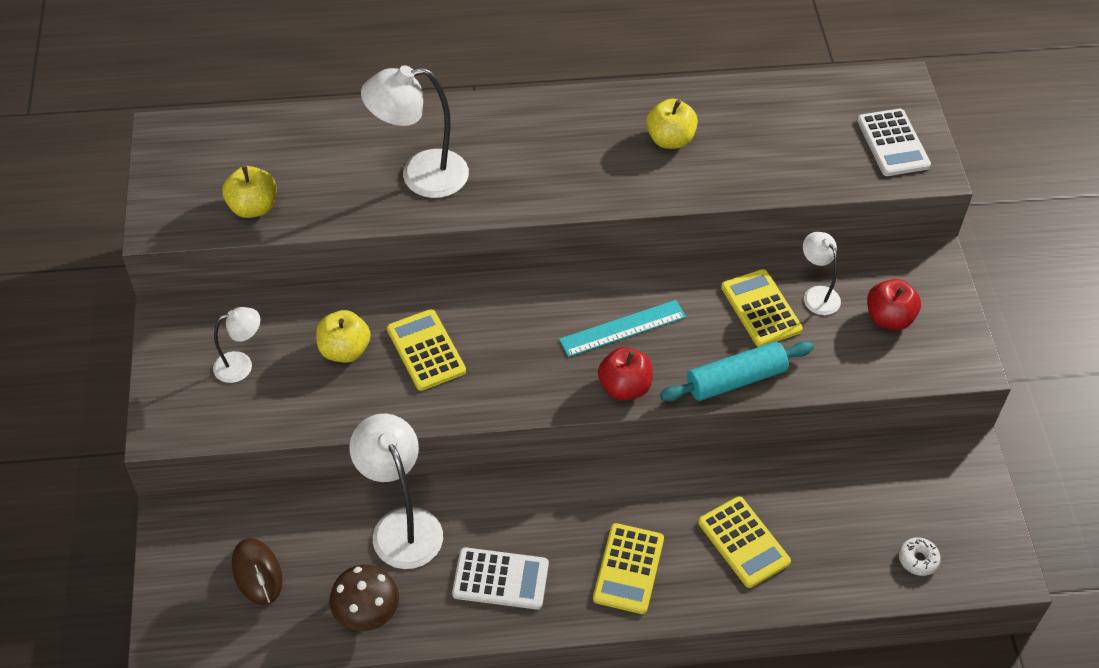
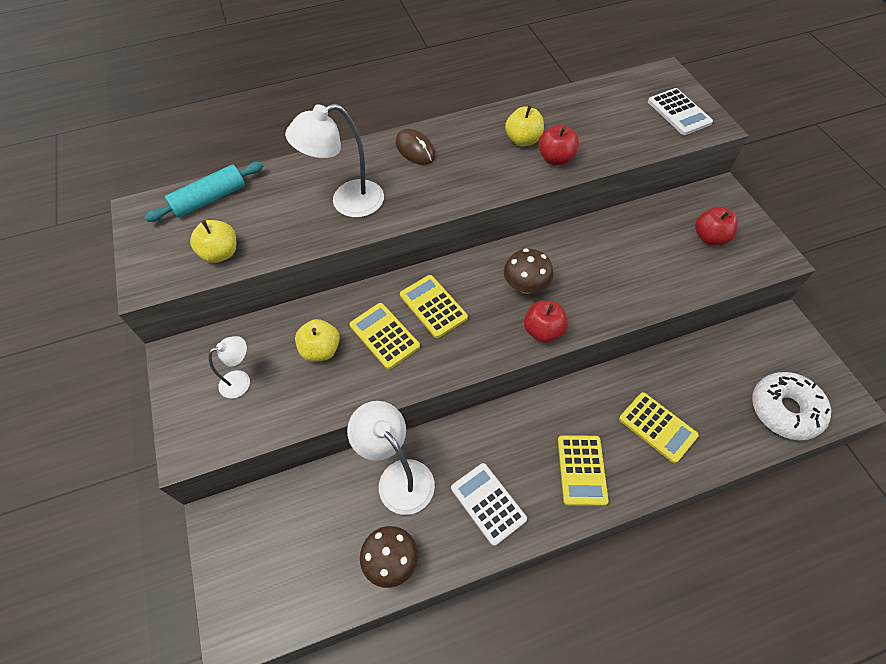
camera: 10 degrees left, 5 degrees up
brown mouse [232,538,283,605] -> brown mouse moved to [396,129,435,165]
white calculator [452,547,549,610] -> white calculator turned 120 degrees counterclockwise [451,463,527,546]
turquoise ruler [559,300,686,357] -> brown mushroom [504,249,554,294]
turquoise rolling pin [660,341,814,401] -> turquoise rolling pin moved to [145,162,263,222]
yellow calculator [721,269,803,347] -> yellow calculator moved to [400,275,468,338]
white lamp [803,232,841,315] -> none
white donut [899,537,941,576] -> white donut [752,372,831,441], size x2.29
none -> red apple [538,125,579,165]

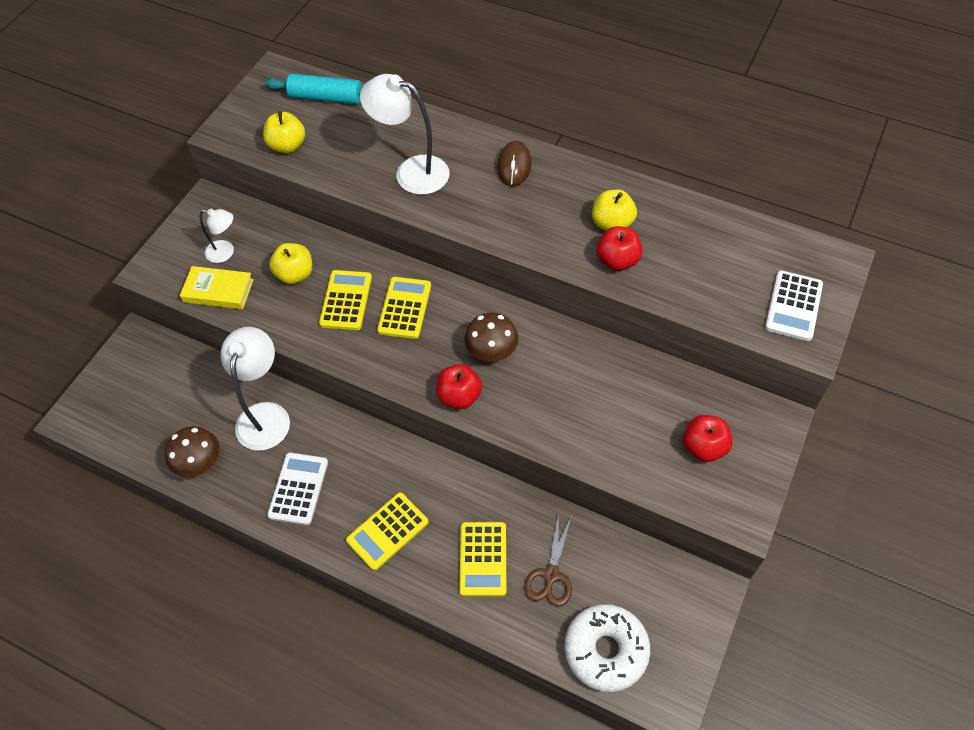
camera: 45 degrees right, 0 degrees up
none -> yellow book [180,266,254,309]
none -> brown scissors [524,513,572,607]

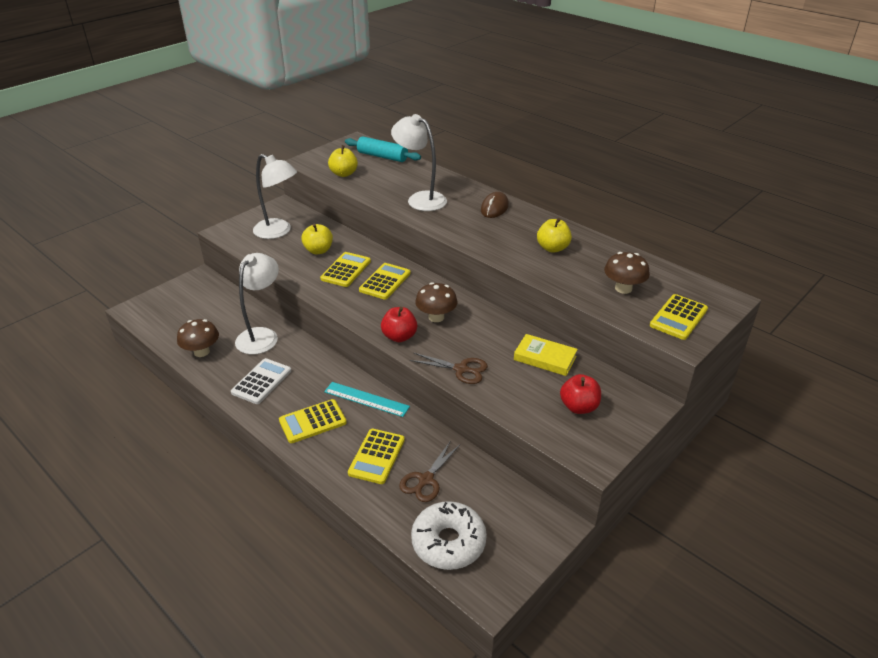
camera: 15 degrees right, 20 degrees down
yellow book [180,266,254,309] -> yellow book moved to [514,334,578,376]
white lamp [200,209,234,263] -> white lamp [253,154,297,239], size x1.79
red apple [596,226,642,271] -> none
white calculator [765,270,823,341] -> yellow calculator [650,294,708,340]
none -> turquoise ruler [324,382,410,417]
none -> brown scissors [410,352,488,384]
none -> brown mushroom [604,252,650,294]

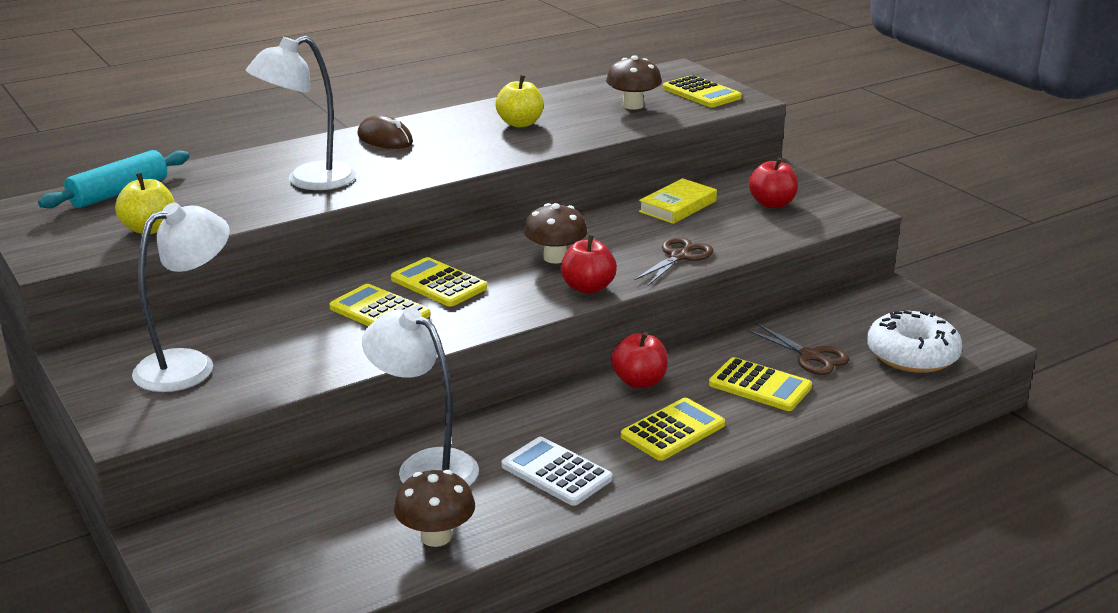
camera: 75 degrees left, 10 degrees down
yellow calculator [279,399,347,443] -> yellow calculator turned 120 degrees counterclockwise [621,398,725,461]
yellow apple [301,224,333,254] -> none
turquoise ruler [324,382,410,417] -> red apple [611,332,668,388]

